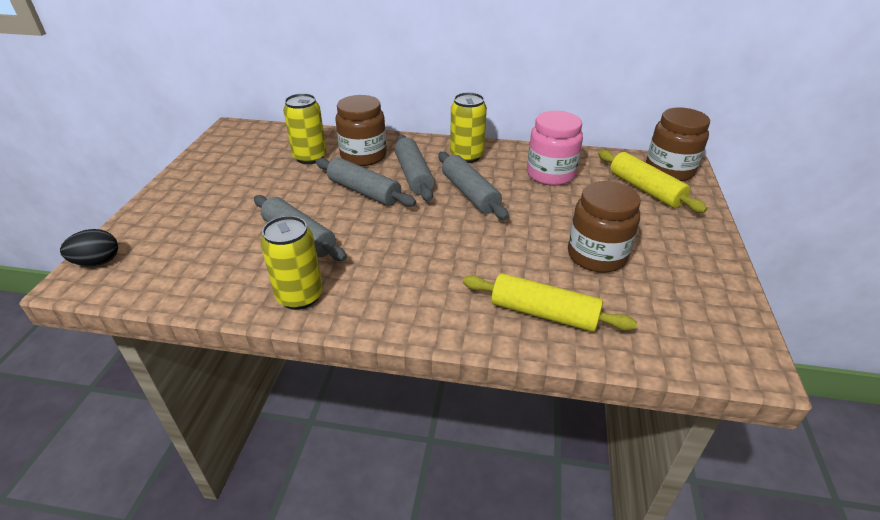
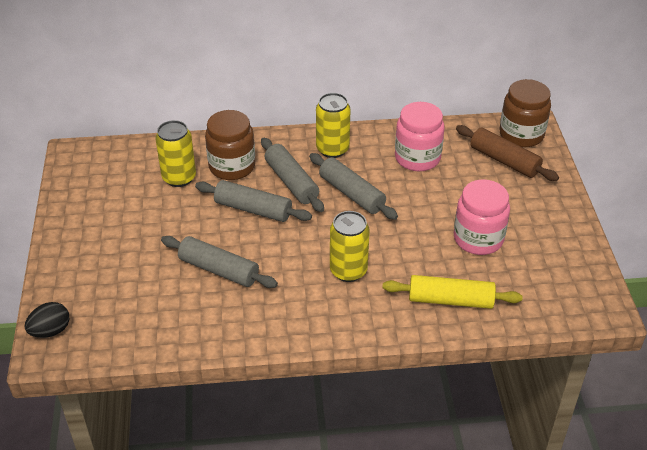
camera: 15 degrees left, 5 degrees up
yellow can [260,216,323,310] -> yellow can moved to [330,211,370,282]
brown jar [568,181,641,273] -> pink jar [454,179,510,255]
yellow rolling pin [598,150,707,213] -> brown rolling pin [456,125,559,181]

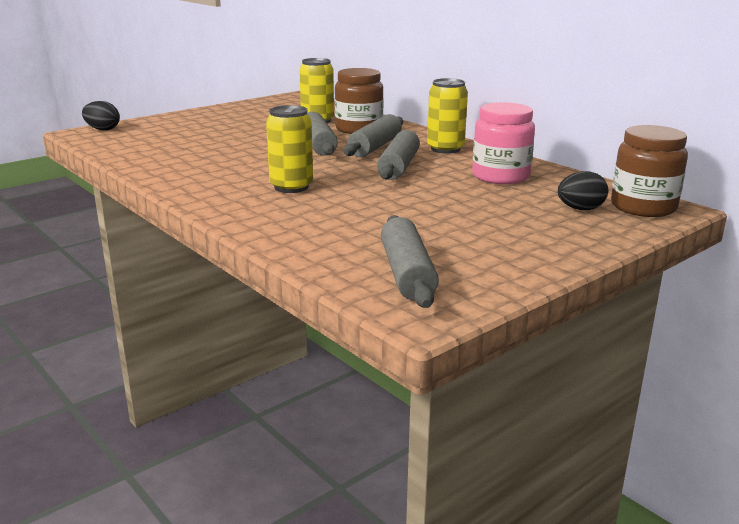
camera: 55 degrees right, 20 degrees down
grey rolling pin [161,236,278,288] -> grey rolling pin moved to [381,215,439,308]
yellow rolling pin [383,275,523,309] -> none
pink jar [454,179,510,255] -> none
brown rolling pin [456,125,559,181] -> black egg [558,171,608,210]

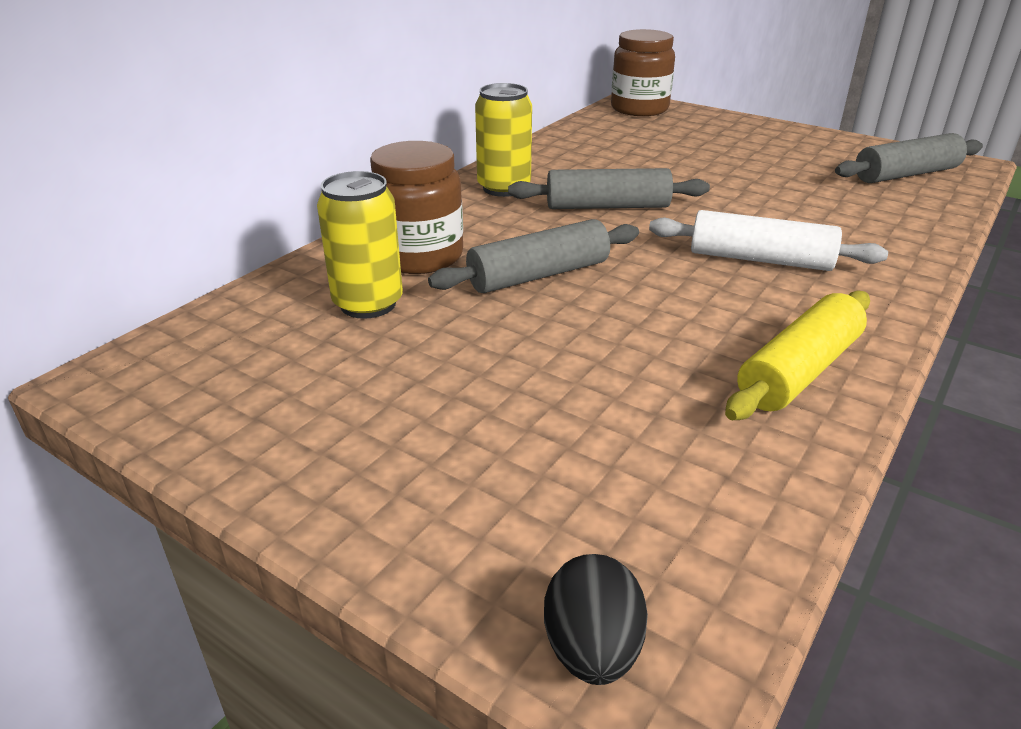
camera: 105 degrees left, 10 degrees up
yellow can [266,105,313,193] -> white rolling pin [649,210,888,271]
grey rolling pin [344,114,403,157] -> none
pink jar [472,102,535,184] -> none
black egg [558,171,608,210] -> none
none -> yellow rolling pin [725,290,870,420]

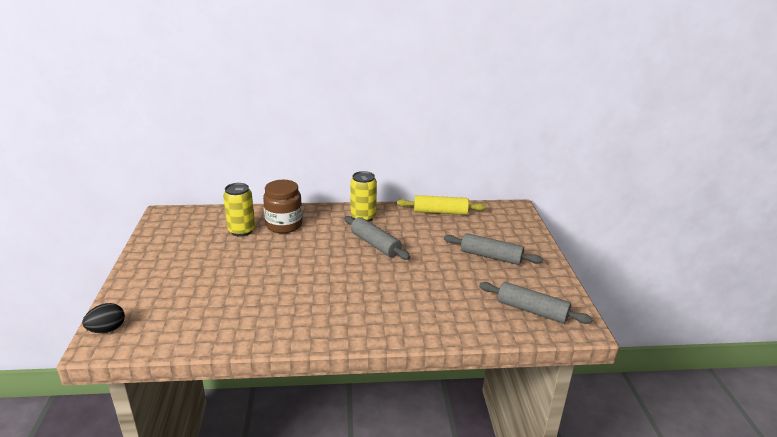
camera: 50 degrees right, 5 degrees down
grey rolling pin [428,219,639,293] -> grey rolling pin moved to [444,233,543,265]
brown jar [611,29,675,116] -> none
white rolling pin [649,210,888,271] -> none
yellow rolling pin [725,290,870,420] -> yellow rolling pin moved to [397,195,486,215]

